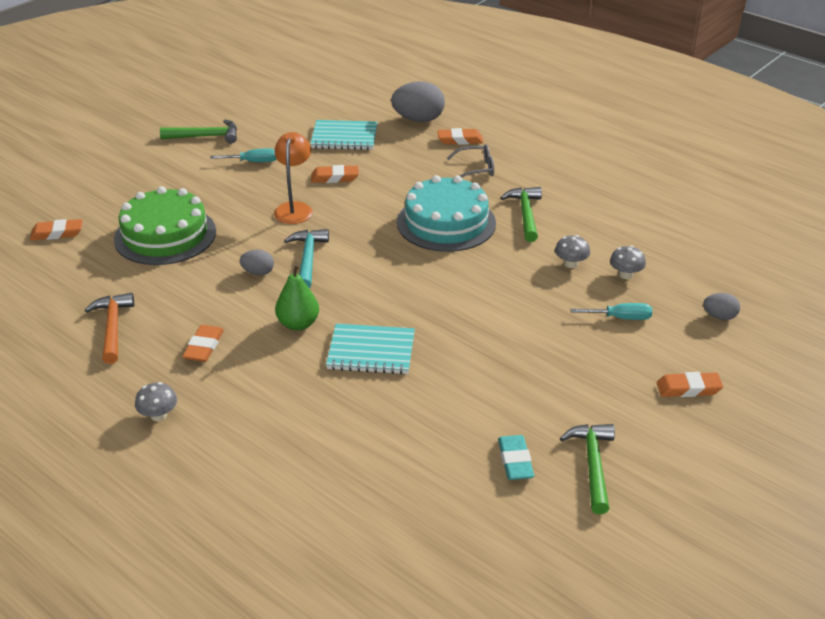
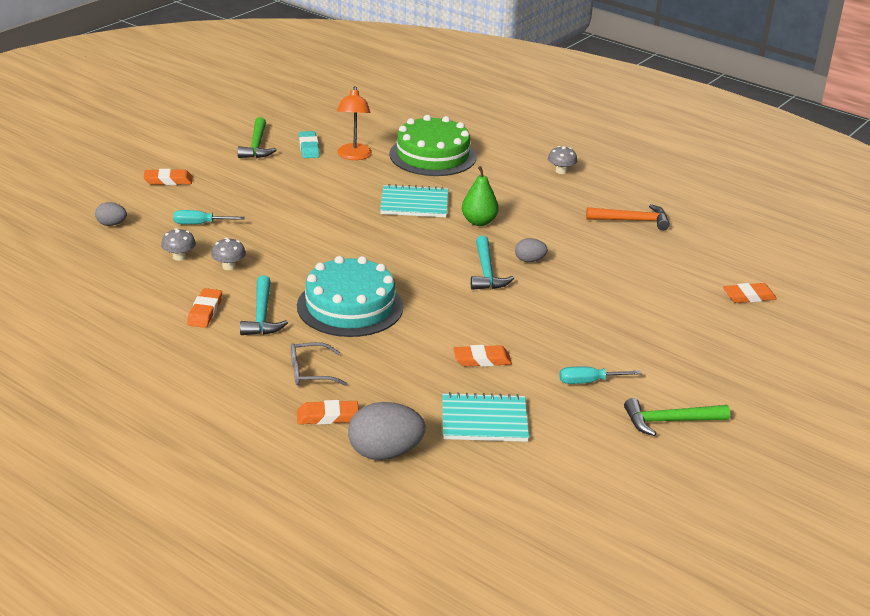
camera: 175 degrees right, 5 degrees down
orange hammer [85,293,134,364] -> orange hammer turned 75 degrees counterclockwise [586,204,670,231]
green cake [114,186,216,265] -> green cake moved to [389,115,477,176]
orange eraser [182,325,224,362] -> orange eraser moved to [187,288,222,328]
orange lamp [274,132,313,224] -> orange lamp moved to [337,86,372,160]
green hammer [501,187,542,242] -> turquoise hammer [240,275,288,335]

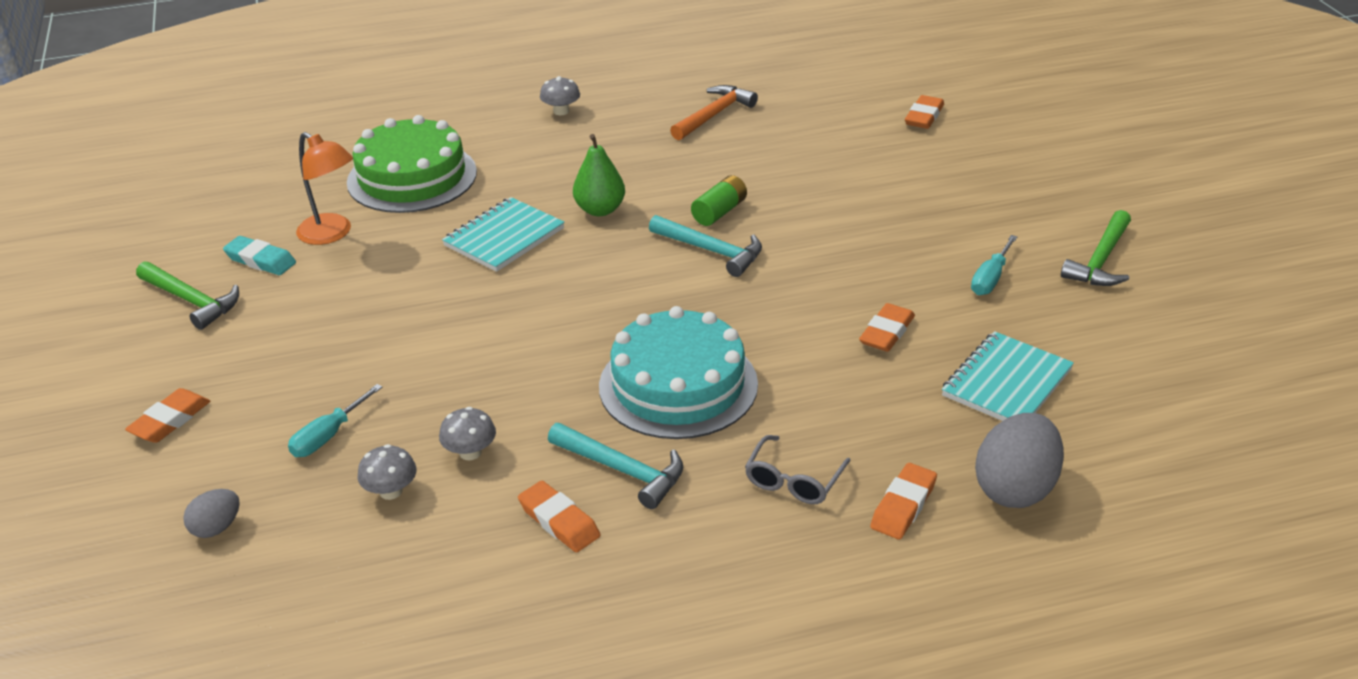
camera: 50 degrees left, 5 degrees up
grey egg [515,238,548,262] -> green battery [691,175,747,226]

